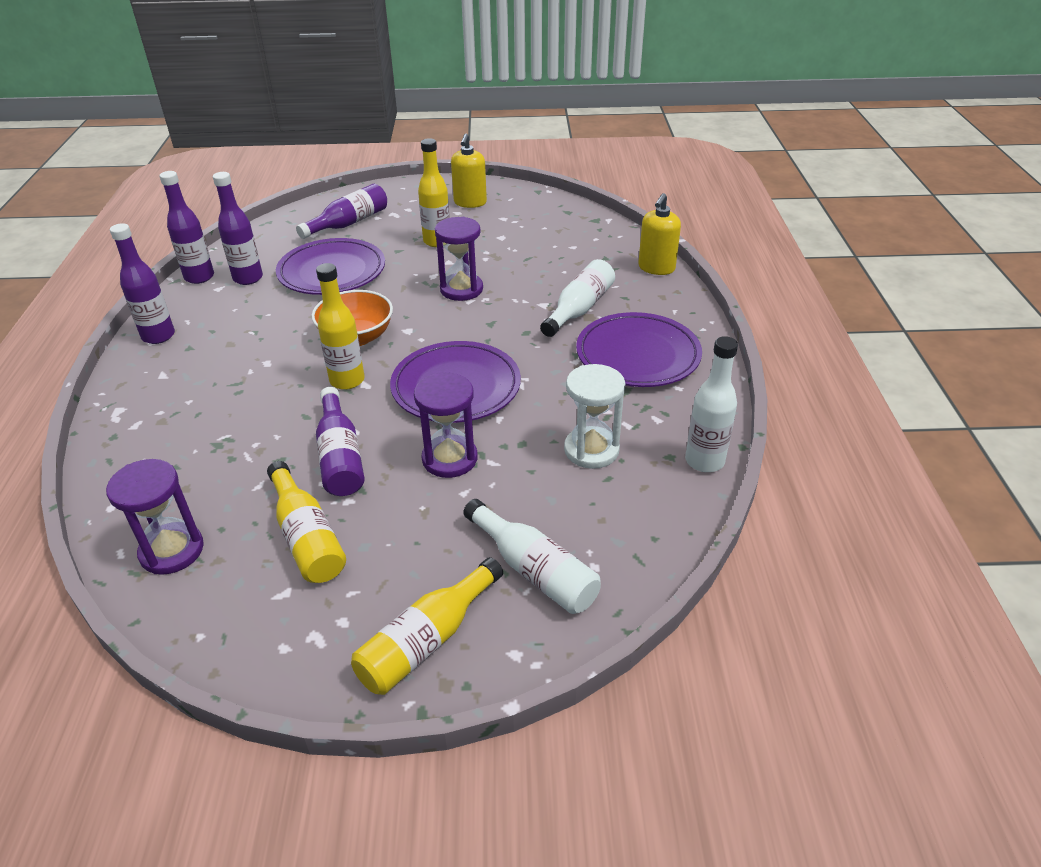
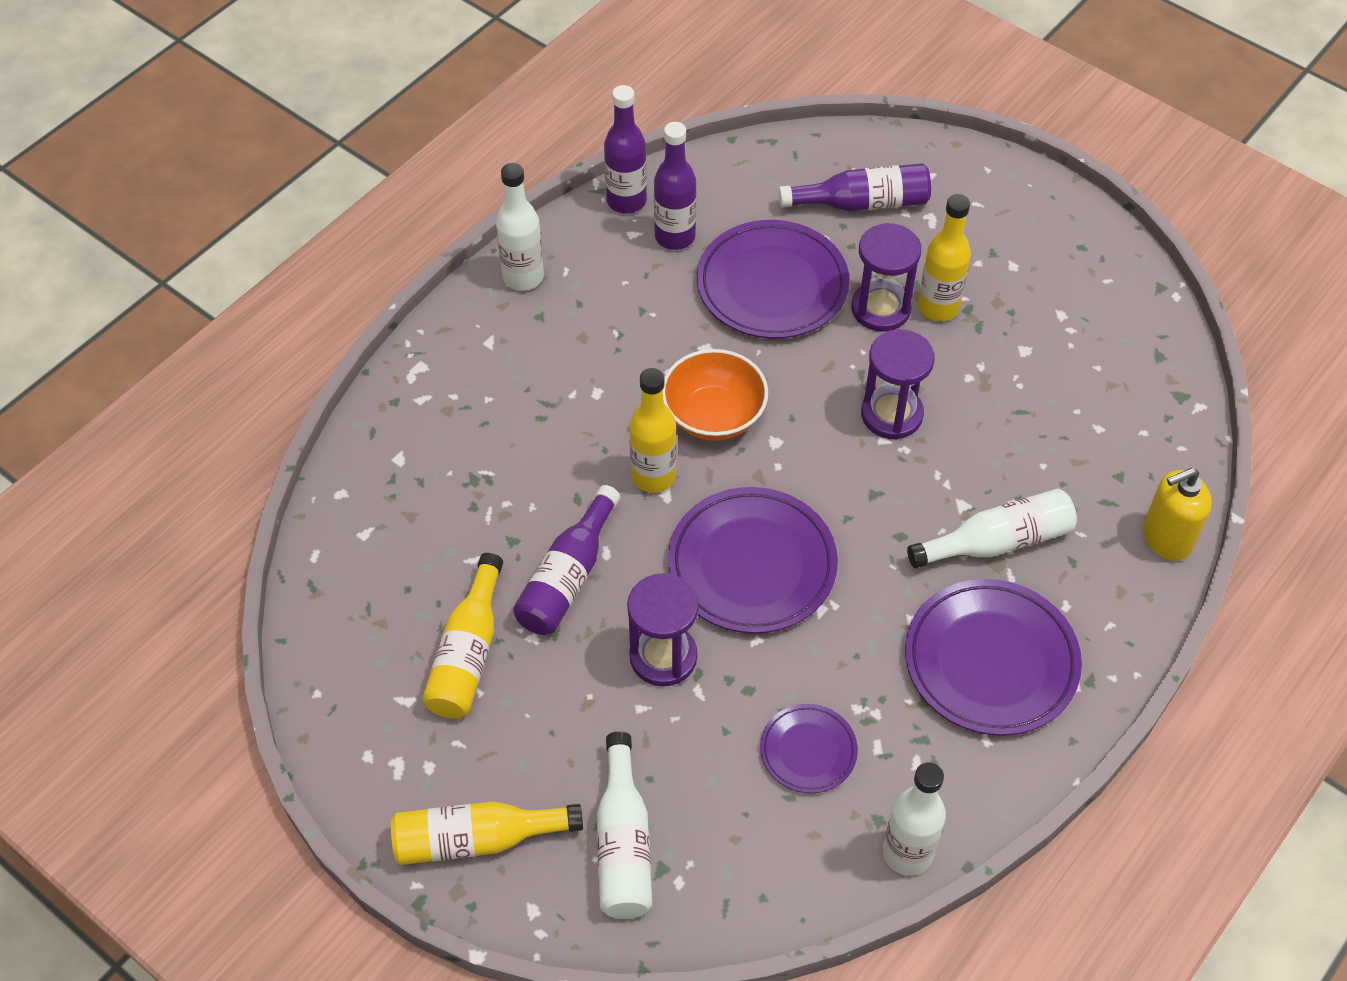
camera: 40 degrees right, 15 degrees up
purple hourglass [106,459,204,575] -> purple hourglass moved to [851,223,921,332]
purple bottle [110,223,175,344] -> white bottle [496,163,544,291]
yellow soap dispenser [451,134,487,208] -> none
white hourglass [564,364,625,469] -> purple plate [760,704,858,793]

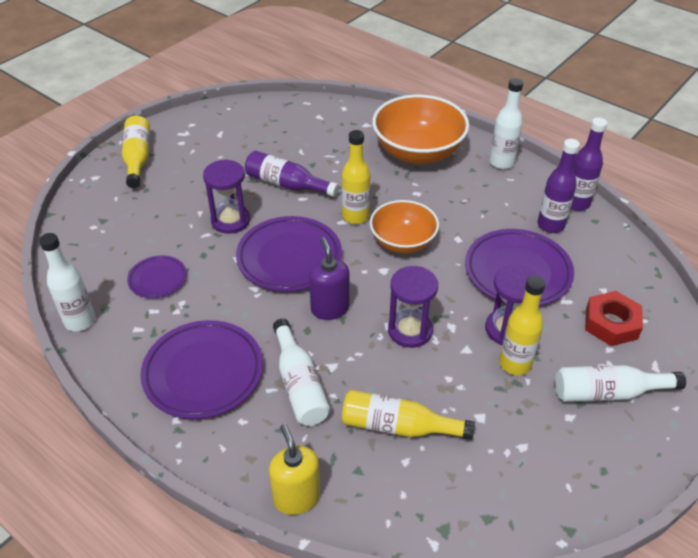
camera: 90 degrees right, 10 degrees down
yellow bottle [422,553,503,718] -> yellow bottle moved to [342,390,475,440]
white bottle [597,731,652,919] -> white bottle moved to [555,365,686,402]
purple bottle [779,163,931,211] -> red nut [585,291,643,346]
none -> purple soap dispenser [309,237,350,320]
none -> orange bowl [372,95,469,164]

